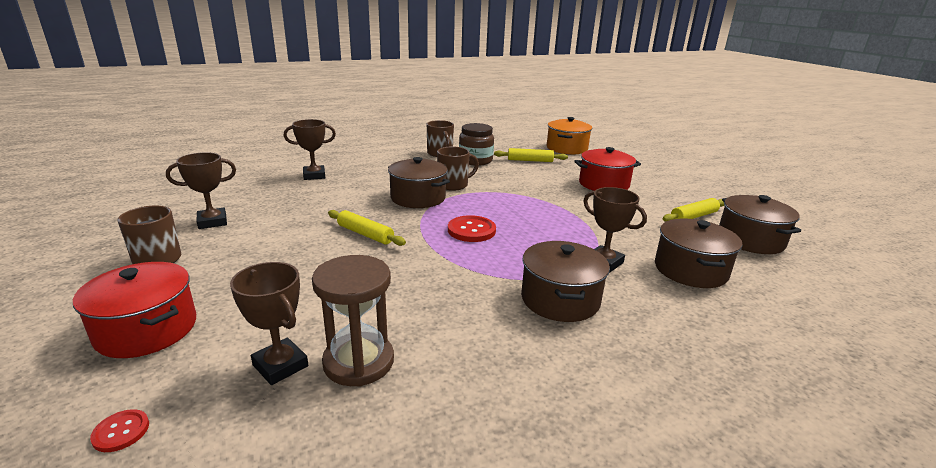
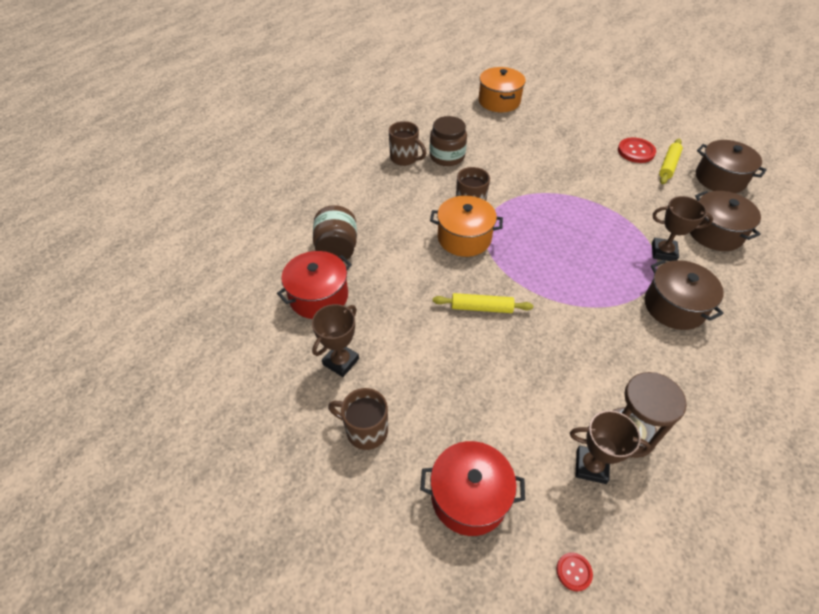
camera: 30 degrees left, 25 degrees up
brown trophy [284,119,336,180] -> brown jar [313,205,357,261]
brown pot [388,157,450,208] -> orange pot [430,196,503,257]
red button [448,215,496,242] -> red button moved to [618,137,656,163]
yellow rolling pin [494,148,568,162] -> none
red pot [574,147,641,191] -> red pot moved to [277,251,352,319]

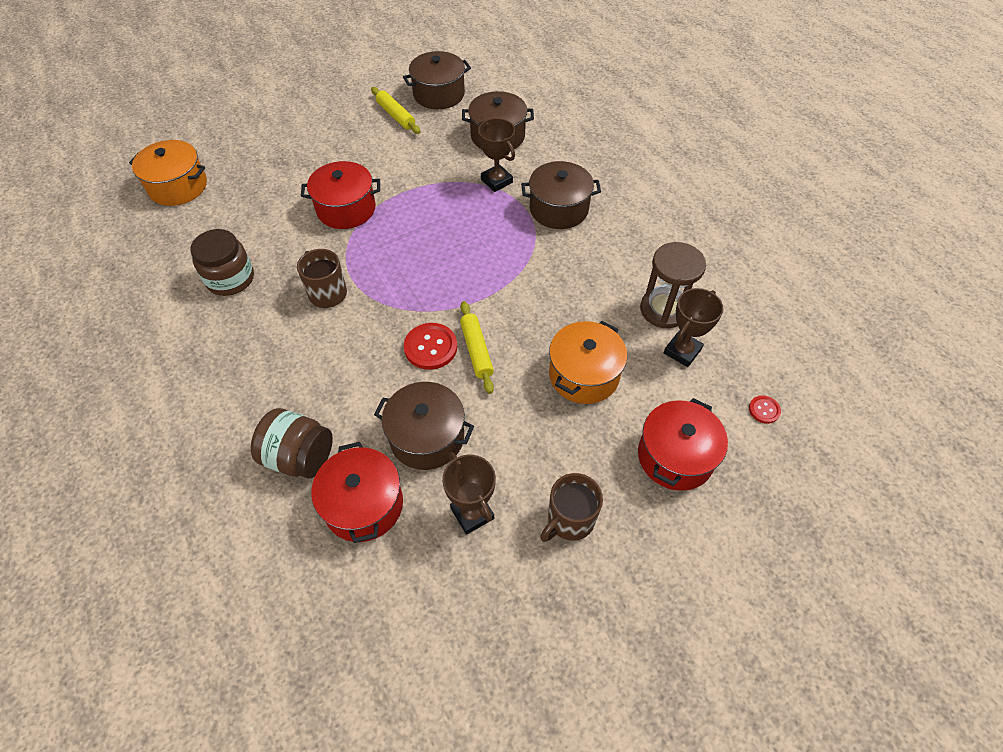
camera: 65 degrees left, 5 degrees up
brown mug [389,121,426,166] -> none
orange pot [430,196,503,257] -> orange pot moved to [549,321,627,404]
yellow rolling pin [433,293,533,313] -> yellow rolling pin turned 45 degrees counterclockwise [460,301,494,394]
red button [618,137,656,163] -> red button moved to [404,323,457,370]
brown trophy [652,196,713,261] -> brown trophy turned 75 degrees counterclockwise [478,118,515,192]
none -> red pot [301,161,380,229]
none -> brown pot [374,382,474,470]

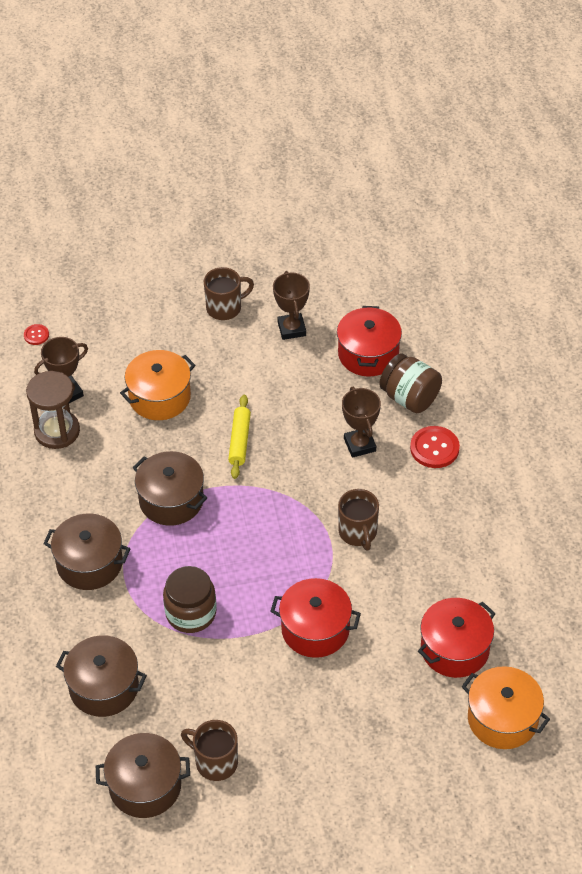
camera: 160 degrees left, 5 degrees down
brown jar [190,229,254,296] -> brown jar moved to [163,566,217,633]
yellow rolling pin [371,87,420,134] -> brown mug [181,720,238,781]
brown pot [374,382,474,470] -> brown pot moved to [132,451,207,526]
red button [404,323,457,370] -> red button moved to [410,426,460,468]
brown trophy [478,118,515,192] -> brown trophy moved to [342,387,381,458]
red pot [638,398,728,491] -> red pot moved to [418,598,496,678]

